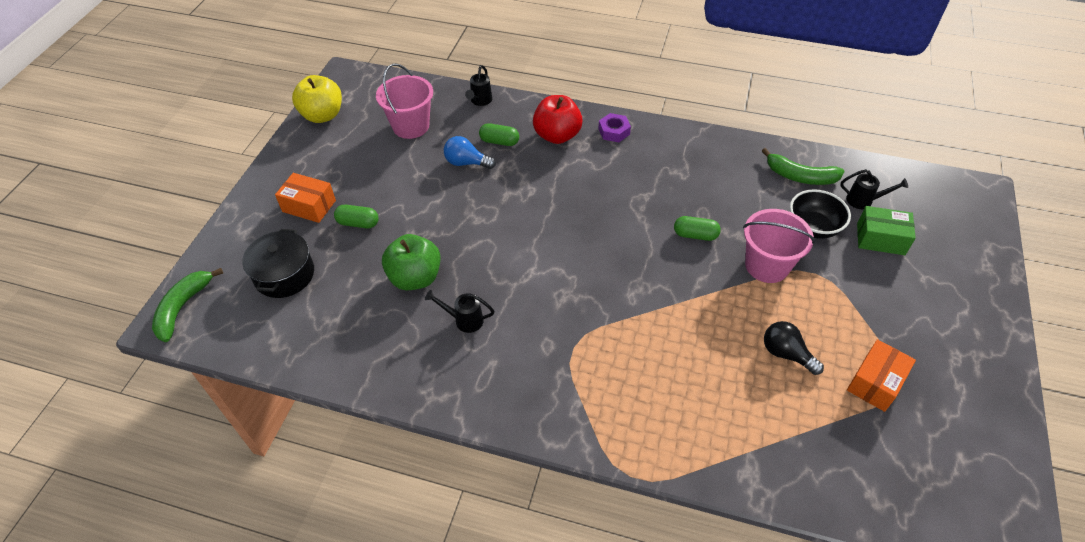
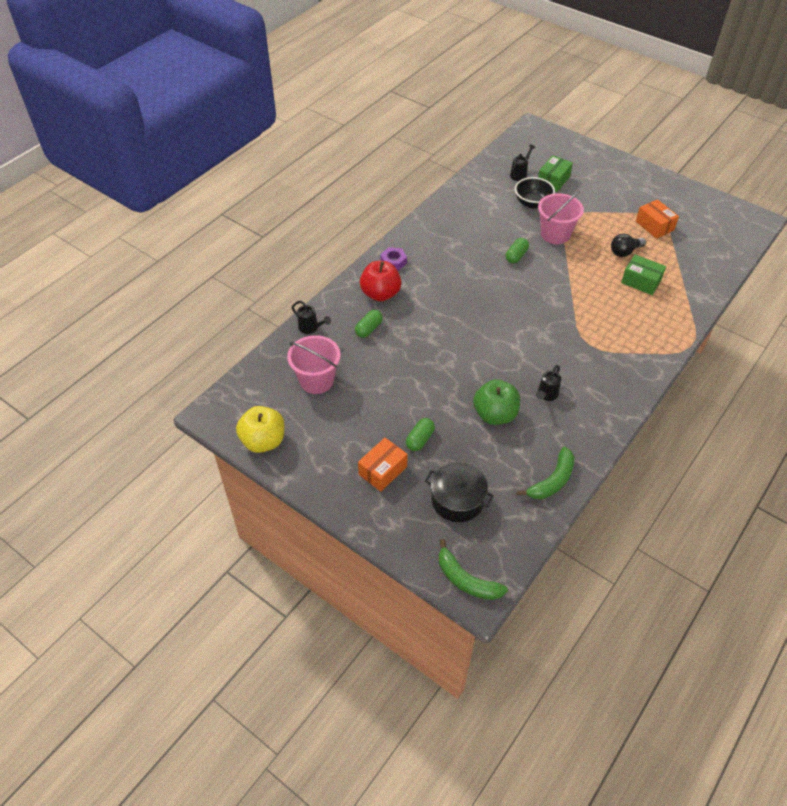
camera: 70 degrees left, 0 degrees up
blue light bulb [444,136,496,169] -> none
green banana [762,148,845,185] -> green banana moved to [517,446,574,499]
none -> green box [621,254,666,295]

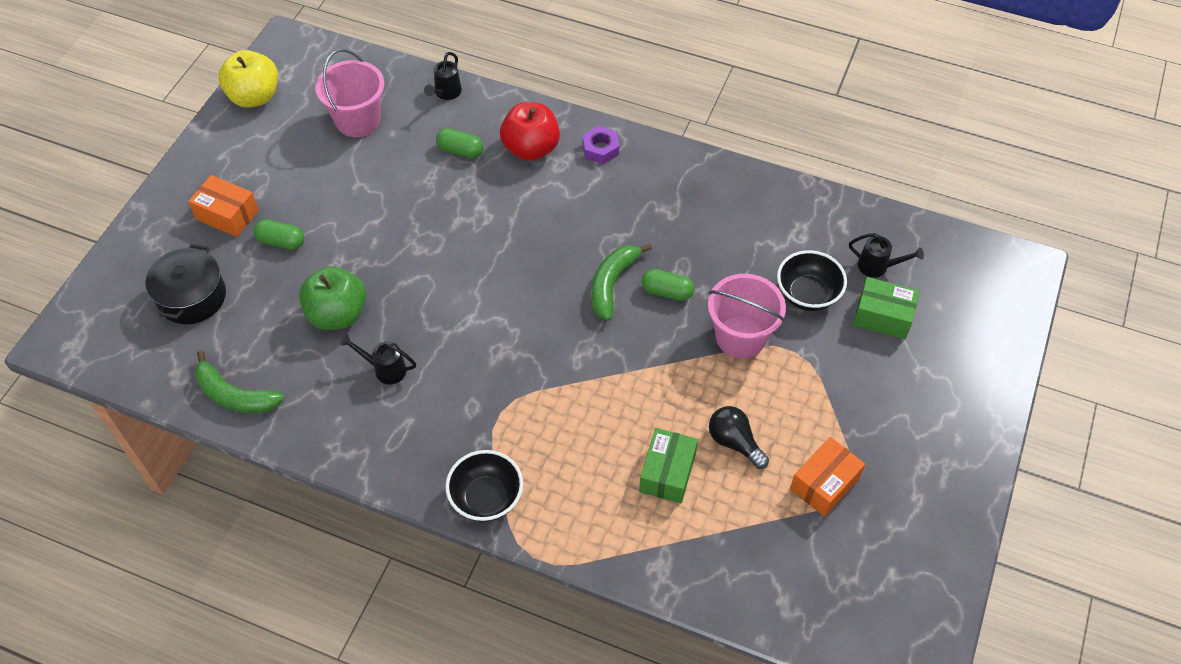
camera: 75 degrees right, 5 degrees up
green banana [439,539,508,600] -> green banana moved to [591,244,652,321]
none -> black bowl [446,450,523,522]

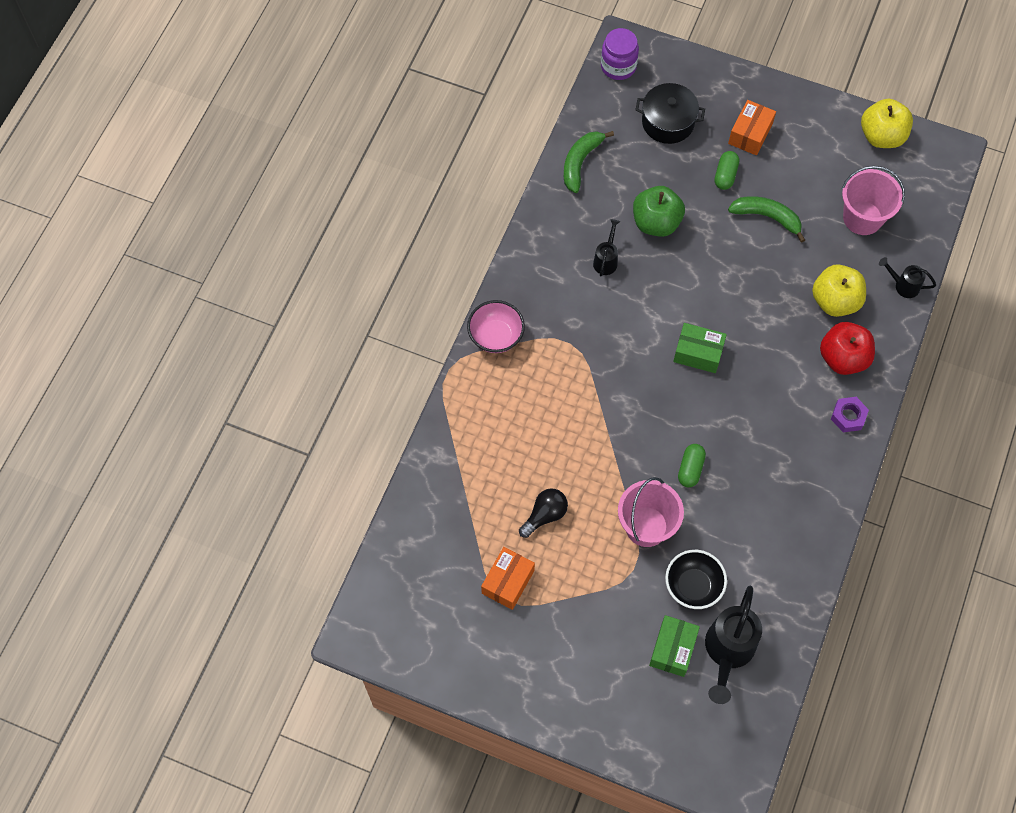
camera: 90 degrees right, 10 degrees up
green capsule [436,128,484,158] -> yellow apple [812,264,866,317]
black bowl [446,450,523,522] -> pink bowl [467,300,525,353]
green banana [591,244,652,321] -> green banana moved to [728,196,805,243]
green box [639,428,698,503] -> green box moved to [673,323,727,373]
orange box [790,437,865,517] -> orange box turned 75 degrees clockwise [481,547,535,610]
black watering can [849,233,924,277] -> black watering can [705,586,762,704], size x1.91
none -> purple jar [601,28,639,80]

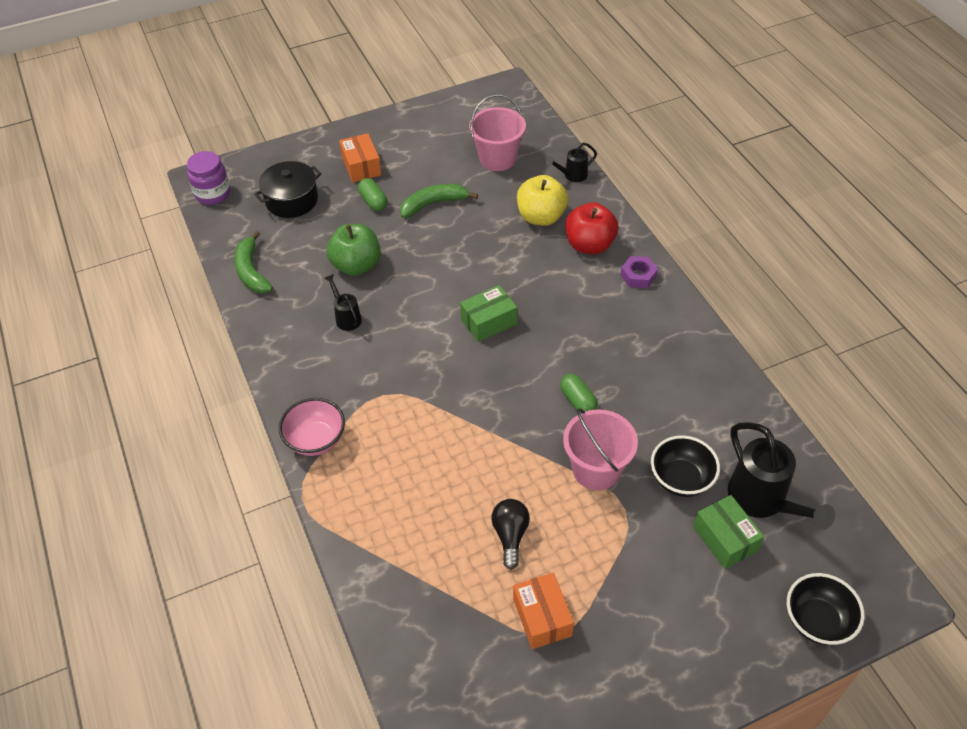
camera: 45 degrees left, 15 degrees down
yellow apple [861,99,913,148] -> none
none -> black bowl [787,573,865,645]

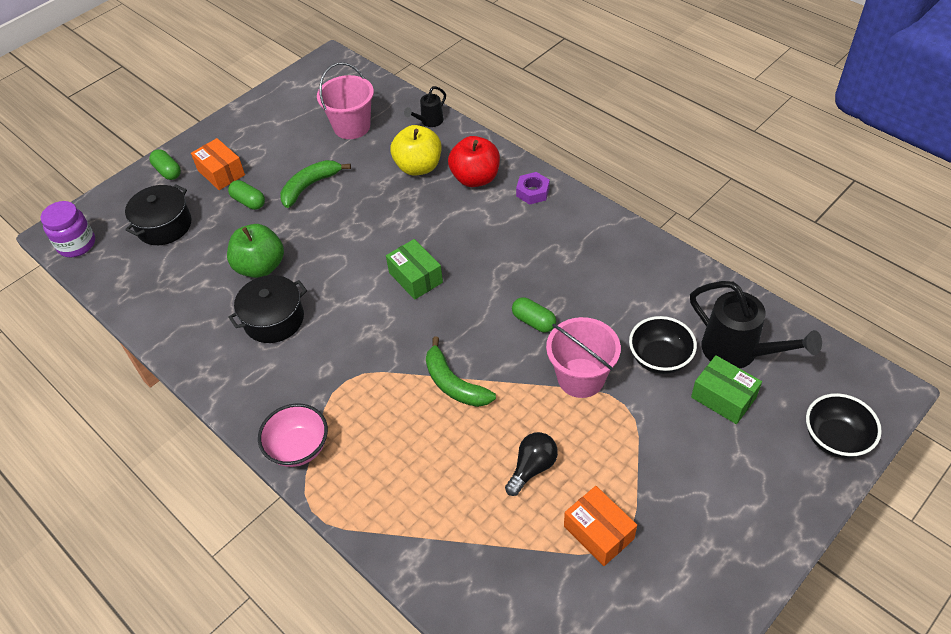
camera: 20 degrees left, 0 degrees up
green banana [234,231,273,293] -> green banana moved to [426,337,496,407]
black watering can [324,274,362,331] -> black pot [229,275,307,343]
green box [460,285,517,342] -> green box turned 75 degrees counterclockwise [386,239,443,300]
black light bulb [491,499,530,570] -> black light bulb turned 60 degrees clockwise [505,432,558,496]
none -> green capsule [149,149,181,180]

